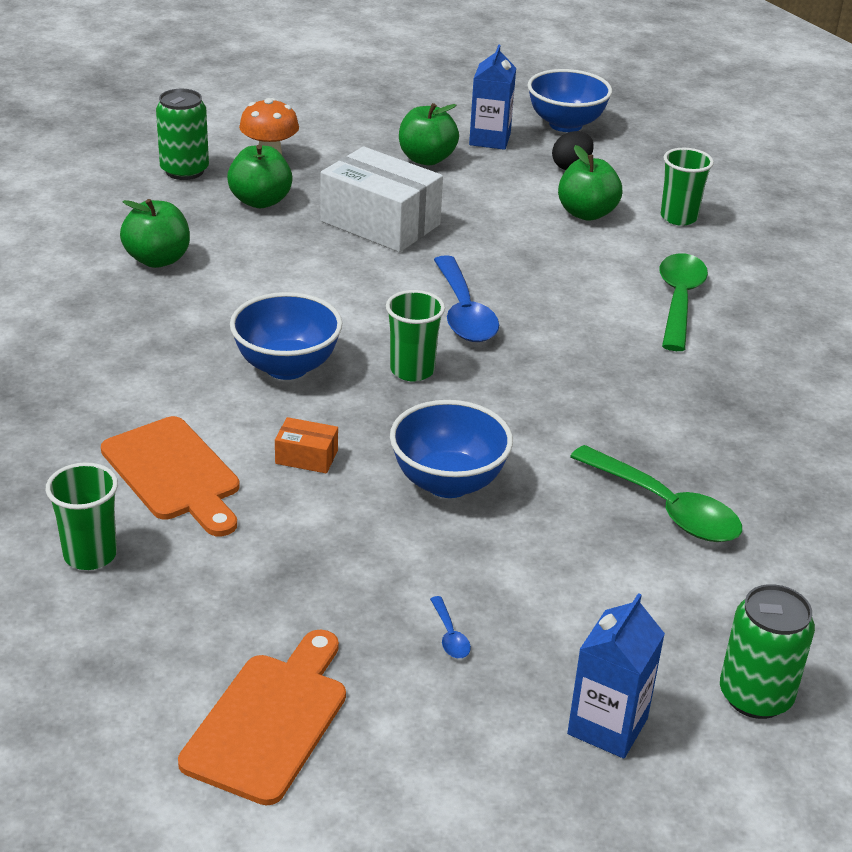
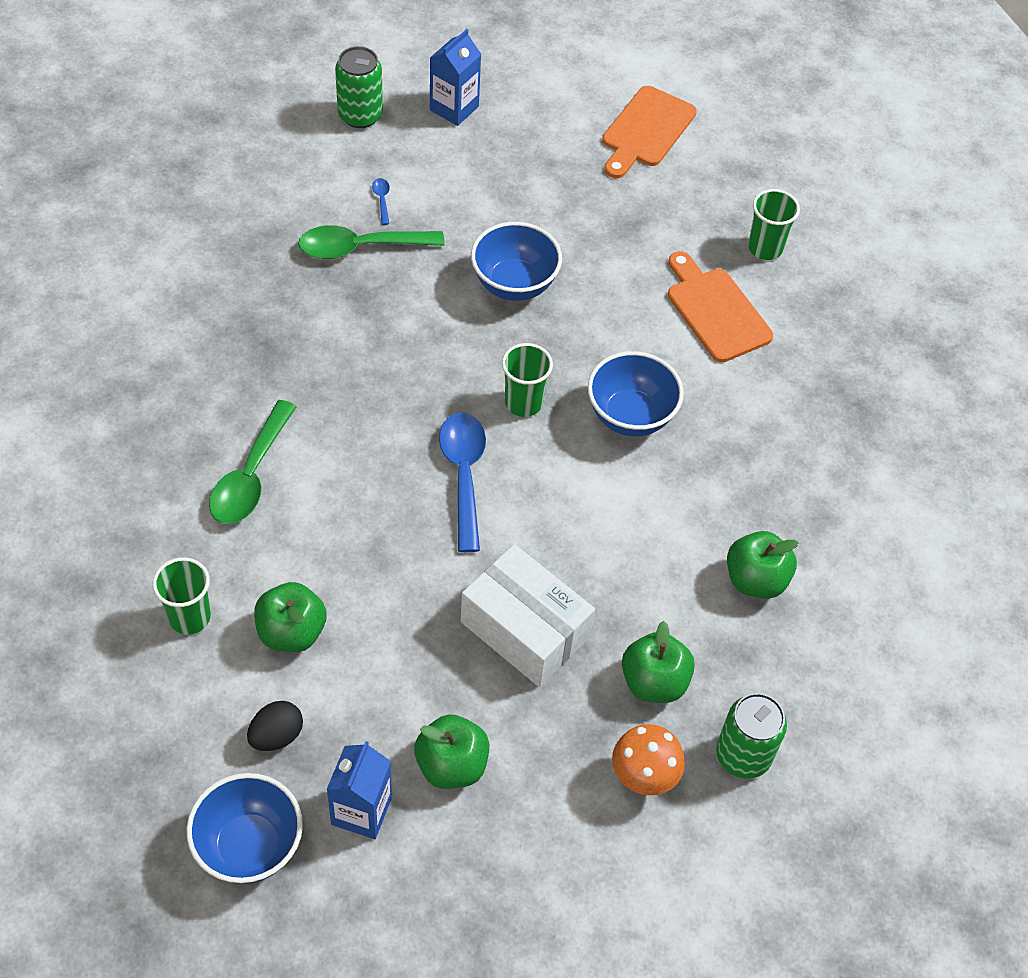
camera: 175 degrees left, 20 degrees up
orange box [275,417,338,473] -> none
blue spoon [430,596,471,658] -> blue spoon moved to [372,178,390,225]
green spoon [570,445,742,542] -> green spoon turned 60 degrees counterclockwise [298,225,445,259]

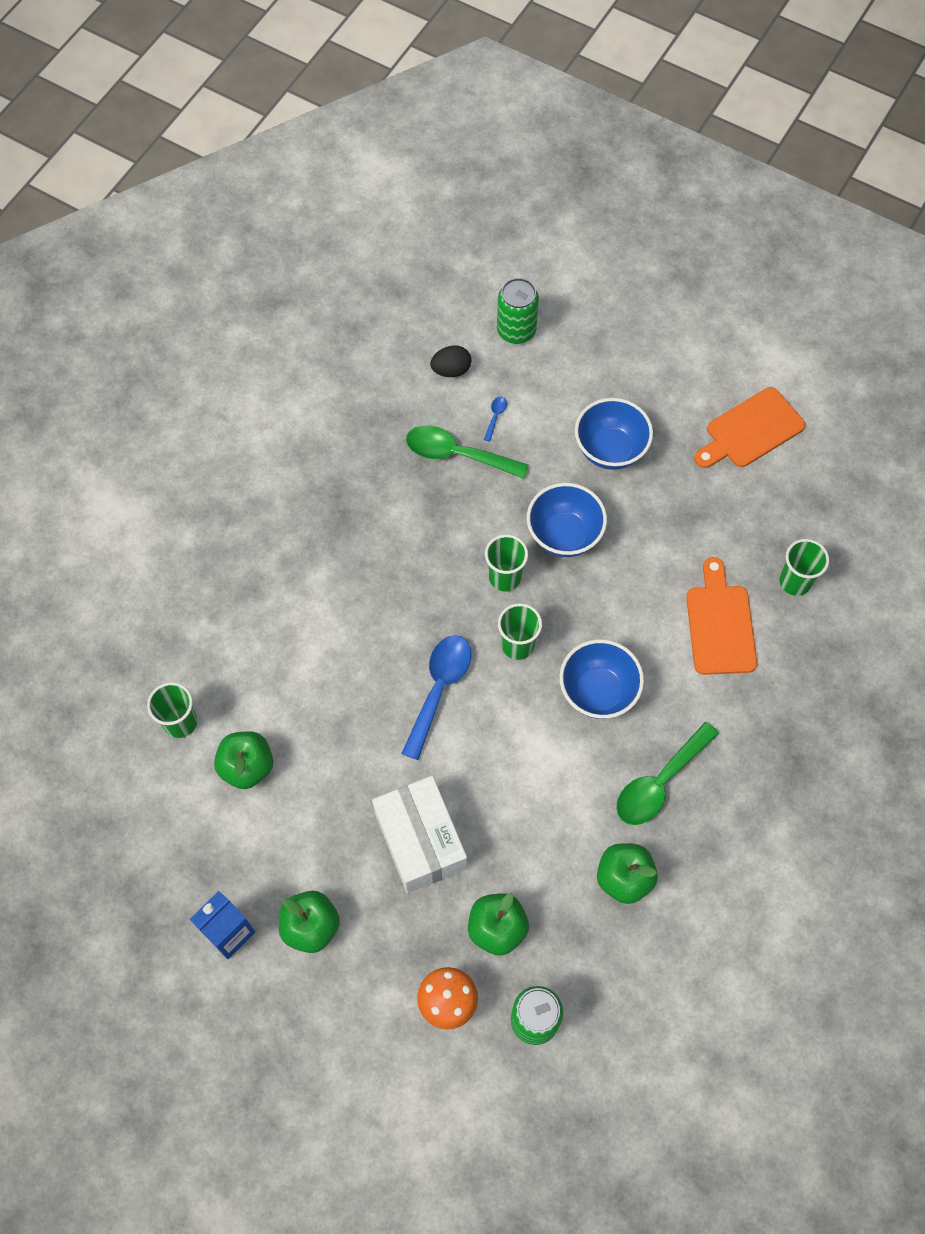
camera: 30 degrees right, 10 degrees up
blue bowl [187,773,303,884] -> blue bowl moved to [575,398,653,470]
green spoon [209,400,296,524] -> green spoon moved to [616,722,719,825]
black egg [247,701,303,751] -> black egg moved to [430,345,471,377]
blue carton [430,29,481,126] -> none
none -> green cup [485,534,528,591]

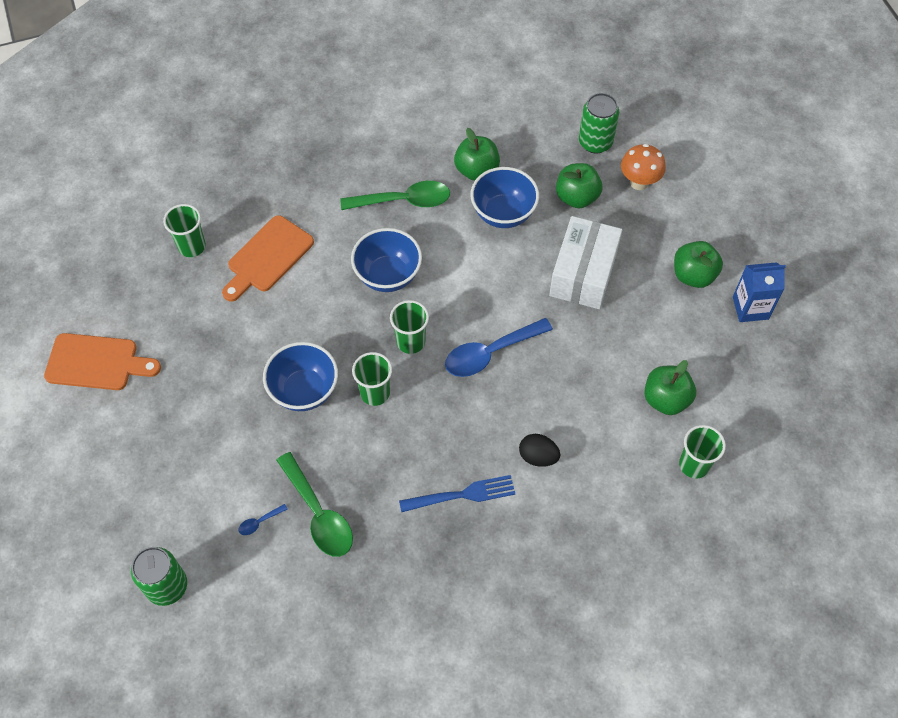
camera: 140 degrees left, 5 degrees down
black egg [430,345,471,377] -> black egg moved to [519,434,560,467]
blue bowl [575,398,653,470] -> blue bowl moved to [470,167,539,228]
none -> blue fork [399,475,515,513]

